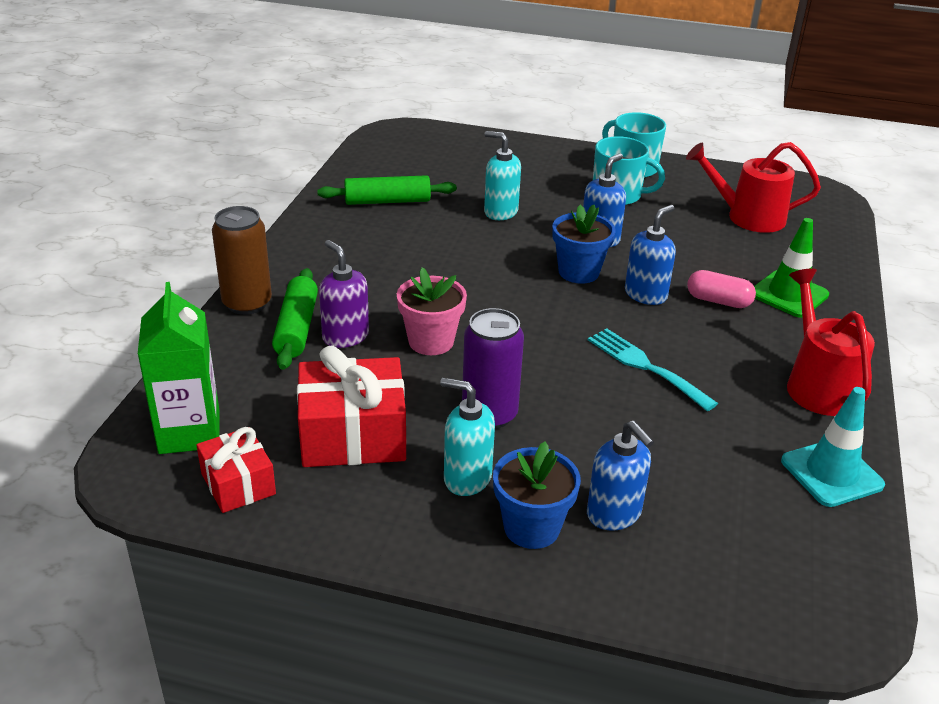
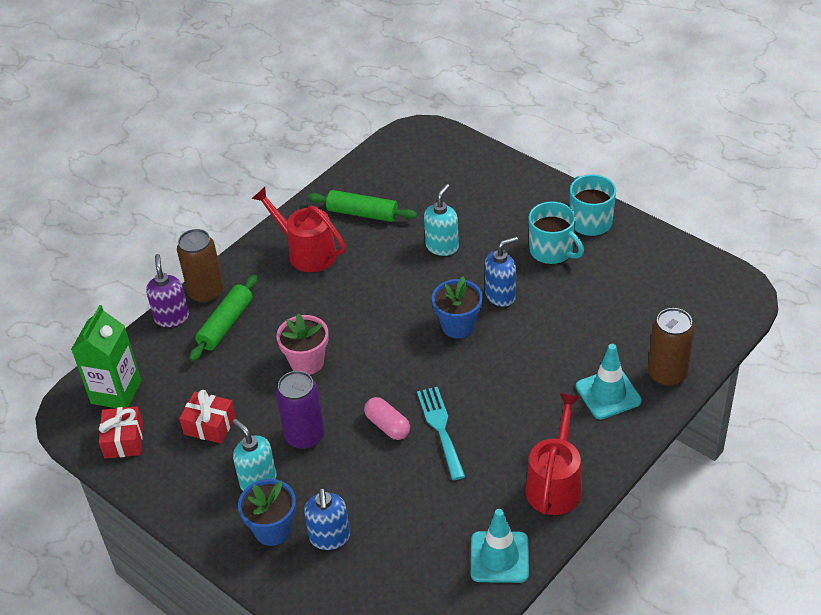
camera: 30 degrees right, 10 degrees up
red gift [297,345,406,467] -> red gift [179,390,236,443], size x0.60
purple soap dispenser [319,240,369,348] -> purple soap dispenser moved to [146,254,189,327]
turquoise soap dispenser [484,131,521,220] -> turquoise soap dispenser turned 60 degrees clockwise [424,184,459,256]
blue soap dispenser [625,205,676,305] -> none
red watering can [686,142,821,233] -> red watering can moved to [252,187,346,272]
pink capsule [687,270,756,308] -> pink capsule moved to [364,397,410,440]
green traffic cone [754,218,829,318] -> turquoise traffic cone [576,344,642,419]
none -> brown can [648,308,695,386]

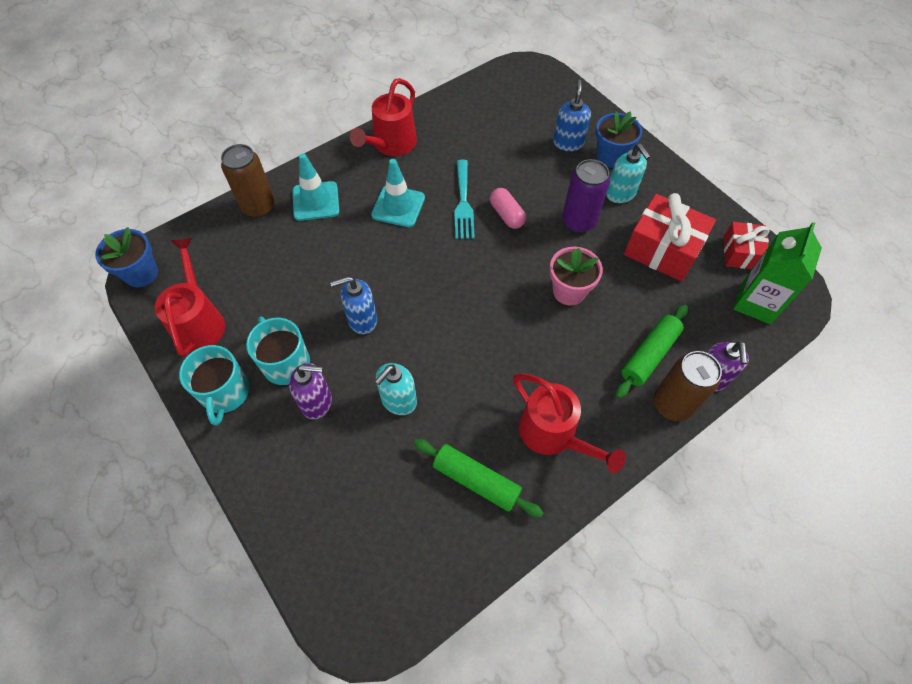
camera: 170 degrees left, 15 degrees up
red gift [179,390,236,443] -> red gift [624,193,716,282], size x1.66
blue flower pot [432,276,483,339] -> blue flower pot moved to [95,227,158,287]
turquoise traffic cone [471,509,529,583] -> turquoise traffic cone moved to [371,159,425,227]
none -> red watering can [155,238,225,357]
none -> purple soap dispenser [289,363,332,420]

